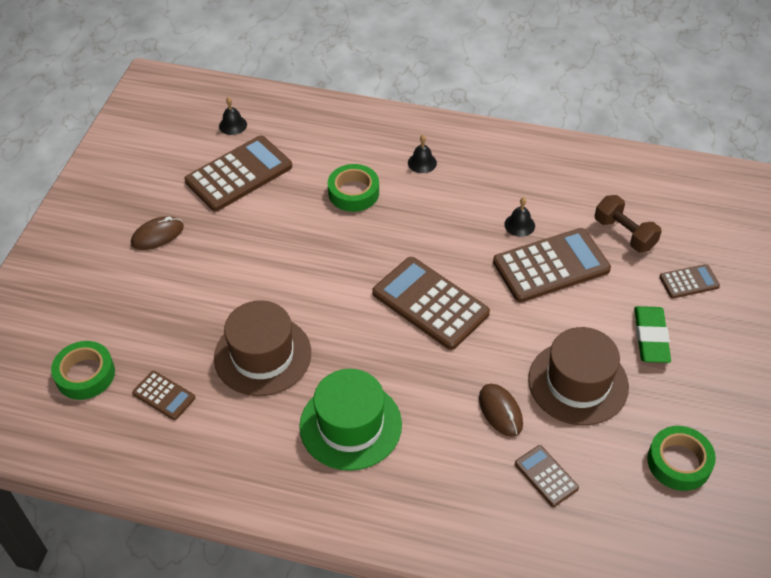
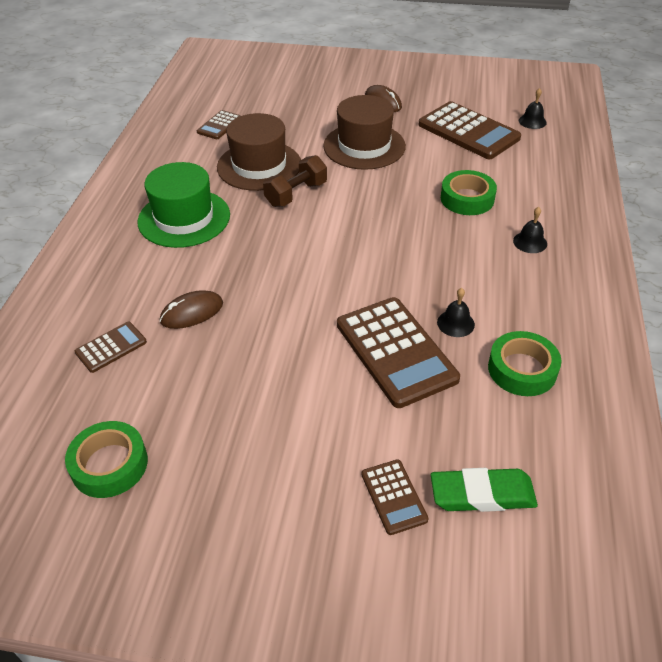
camera: 85 degrees right, 5 degrees down
green tape [51,341,115,400] -> green tape moved to [488,331,562,396]
brown calculator [372,257,490,350] -> none
brown hat [528,327,629,425] -> brown hat moved to [323,95,406,170]
brown dumbbell [595,195,662,252] -> brown dumbbell moved to [263,155,327,207]
green eraser [634,306,671,363] -> green eraser moved to [431,468,538,512]

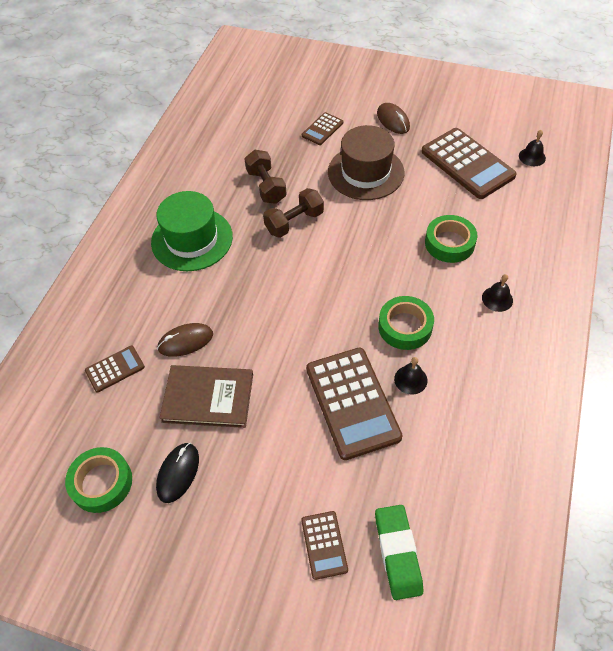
camera: 10 degrees right, 10 degrees up
brown calculator [197,110,241,139] -> brown calculator moved to [302,112,343,145]
brown hat [217,113,301,191] -> brown dumbbell [244,150,287,204]
green eraser [431,468,538,512] -> green eraser turned 75 degrees clockwise [375,505,423,600]
green tape [488,331,562,396] -> green tape moved to [378,296,434,350]
none -> black mouse [156,443,199,503]
none -> brown book [159,365,253,428]

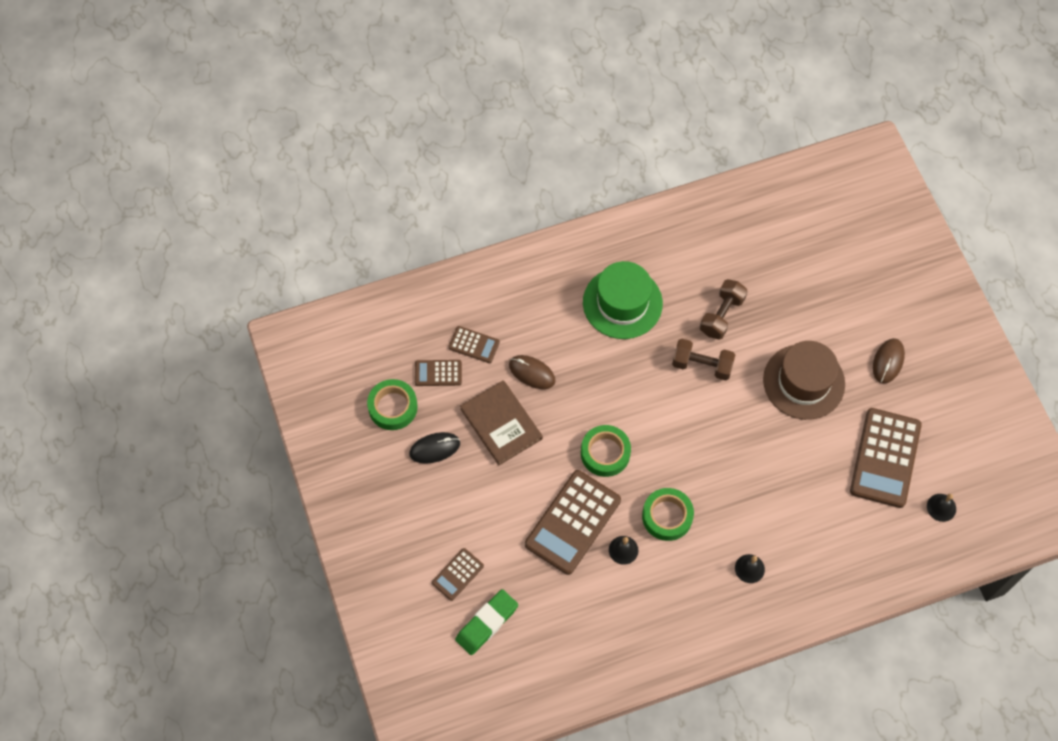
camera: 50 degrees right, 10 degrees up
brown calculator [302,112,343,145] -> brown calculator moved to [415,360,462,386]
green tape [425,215,477,263] -> green tape moved to [581,425,631,477]

